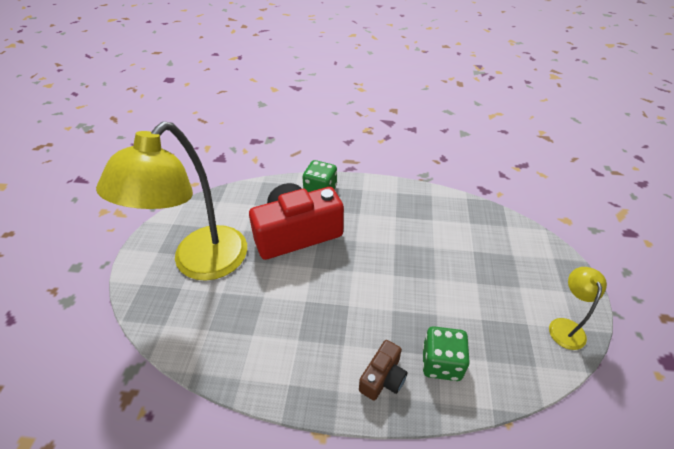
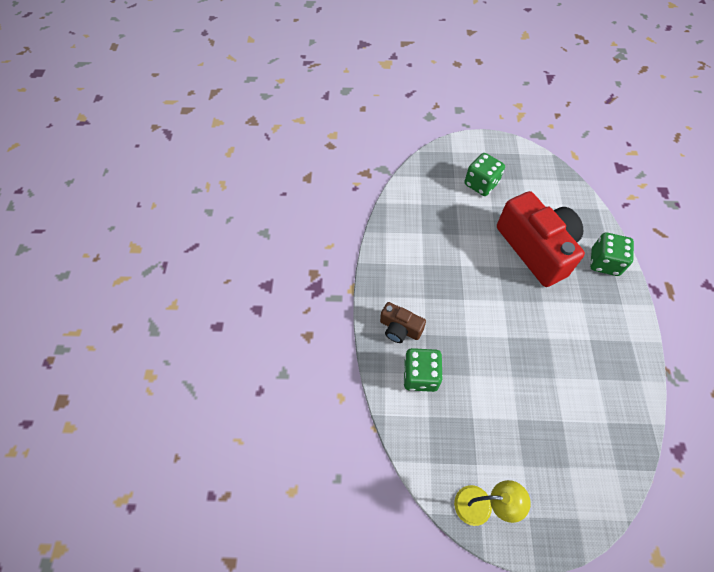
camera: 85 degrees right, 15 degrees up
yellow lamp [96,121,247,281] -> green dice [464,153,505,196]

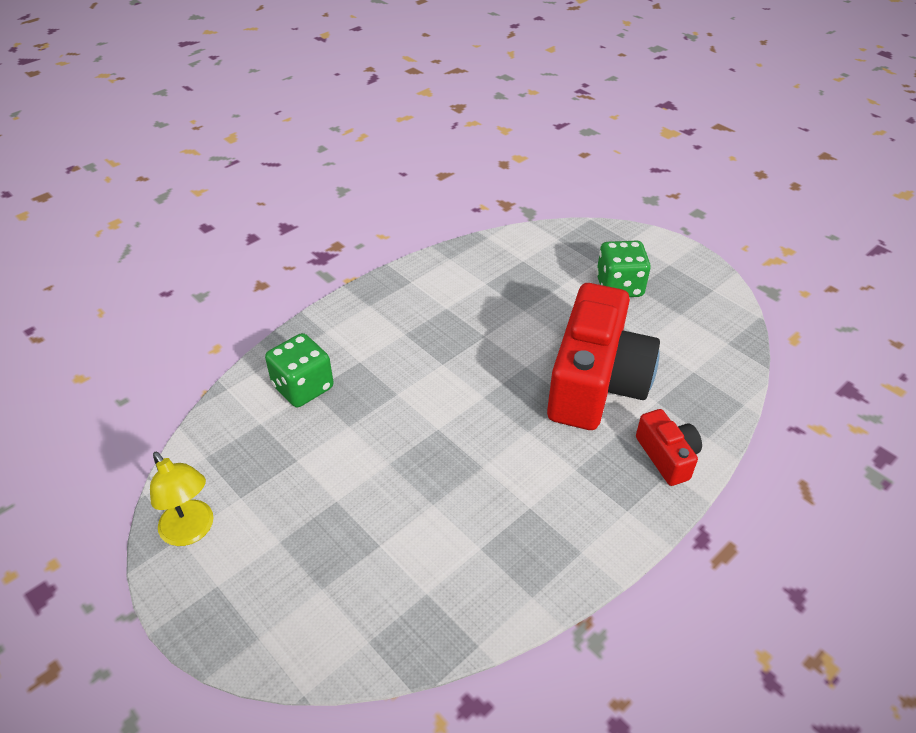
camera: 45 degrees right, 15 degrees down
brown camera [380,302,426,343] -> none
green dice [590,232,634,276] -> red camera [636,409,702,486]

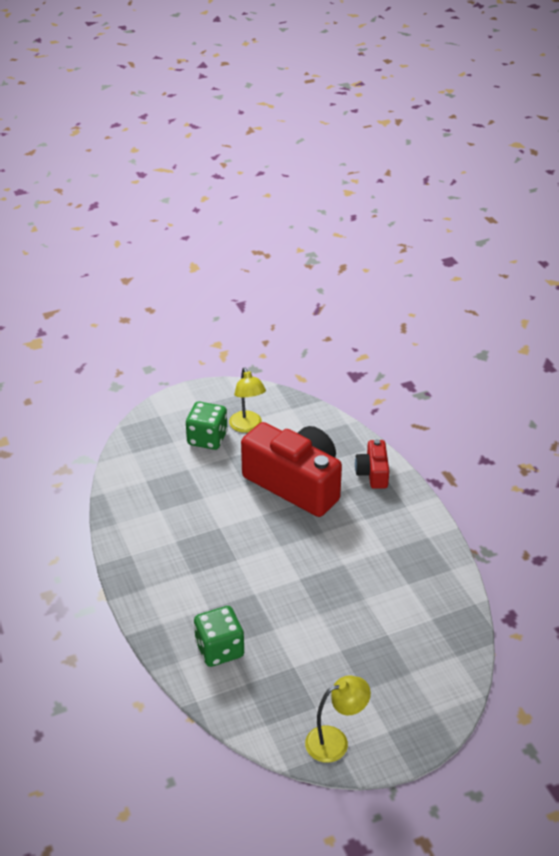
camera: 70 degrees left, 5 degrees down
red camera [636,409,702,486] -> red camera turned 90 degrees counterclockwise [355,439,389,489]
none -> yellow lamp [229,367,266,433]

